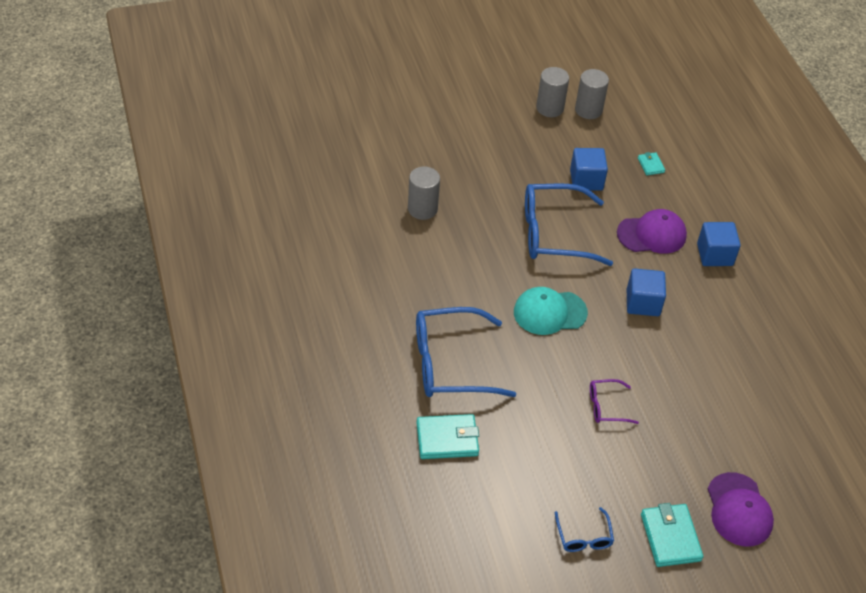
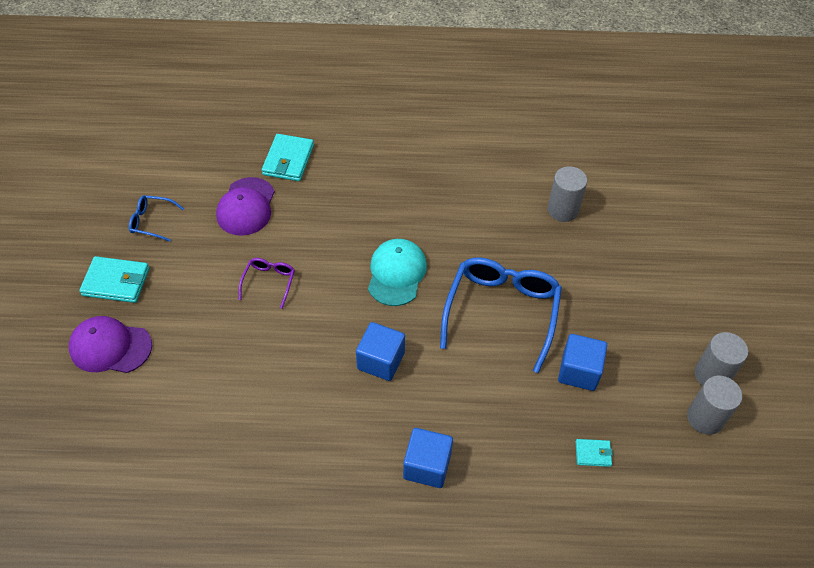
camera: 110 degrees right, 5 degrees up
blue glasses [416,307,516,397] -> none
purple cap [617,209,687,254] -> purple cap moved to [216,177,274,236]

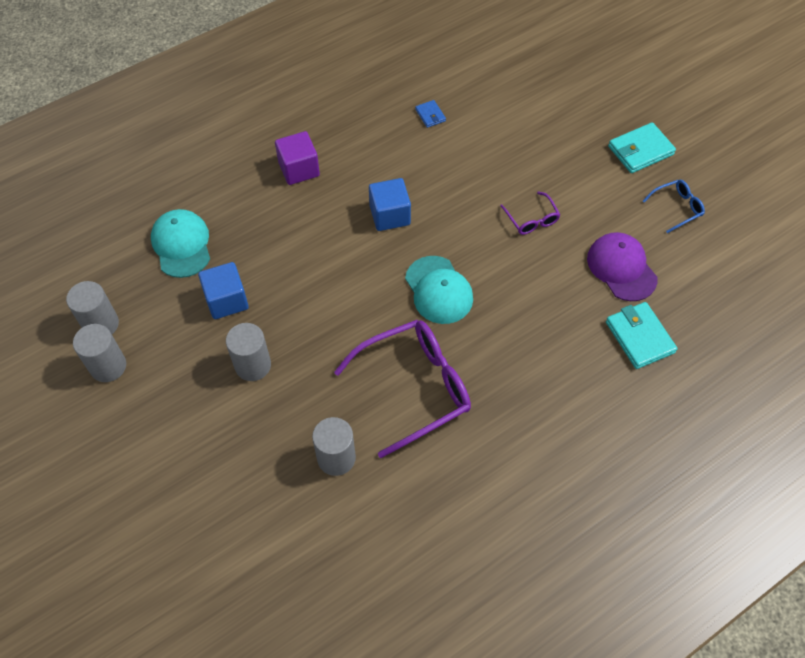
camera: 145 degrees right, 5 degrees up
purple cap [69,316,152,373] -> none
blue cube [403,428,453,488] -> purple cube [275,131,320,185]
blue glasses [440,257,562,373] -> none
turquoise wallet [576,439,613,467] -> turquoise cap [151,209,210,278]
none -> grey cylinder [226,323,271,381]
none -> purple glasses [334,320,471,458]
none -> blue wallet [415,100,446,128]

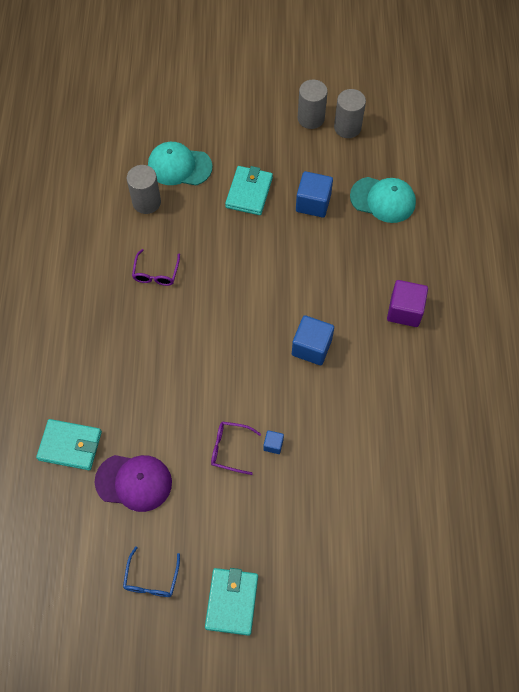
camera: 125 degrees right, 5 degrees up
grey cylinder [226,323,271,381] -> turquoise wallet [225,166,273,215]
purple glasses [334,320,471,458] -> purple glasses [132,249,180,286], size x0.47
turquoise cap [405,256,473,324] -> turquoise cap moved to [148,142,213,186]
blue wallet [415,100,446,128] -> none
none -> blue cube [264,430,284,454]

